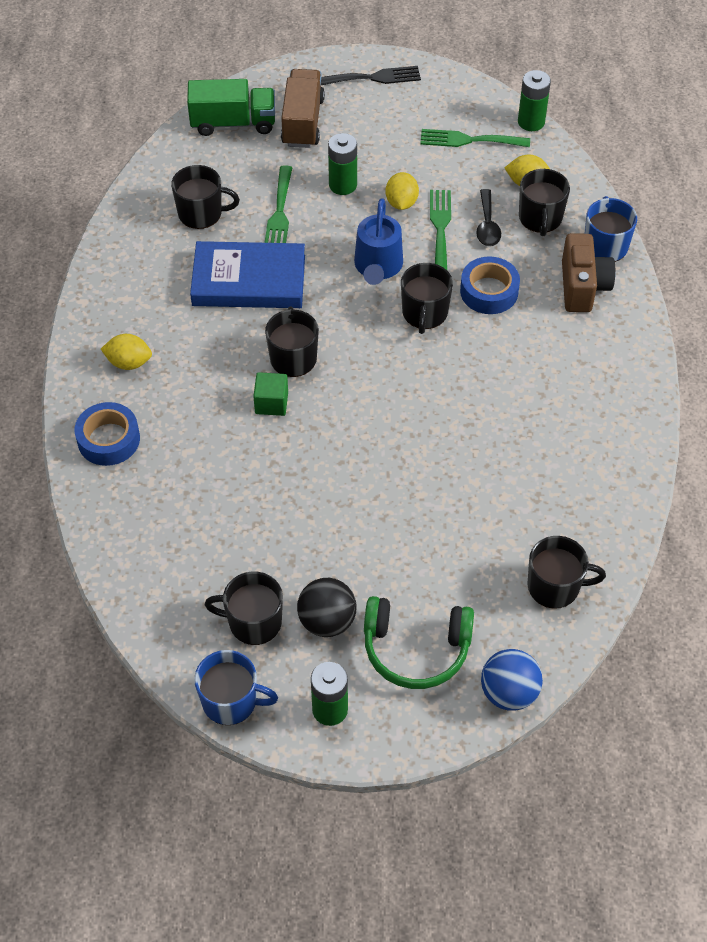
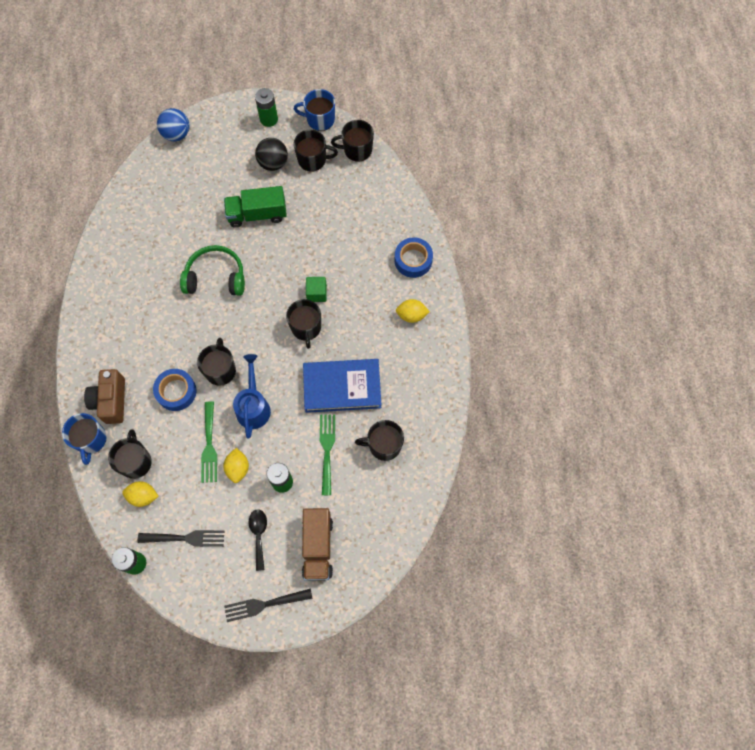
camera: 175 degrees right, 15 degrees up
green truck [187,79,275,136] -> green truck moved to [224,186,287,228]
green headphones [364,596,474,689] -> green headphones moved to [180,245,245,296]
green fork [420,129,530,147] -> black fork [138,530,224,547]
black spoon [476,189,501,246] -> black spoon moved to [249,509,267,571]
black mug [528,536,606,609] -> black mug moved to [331,120,374,162]

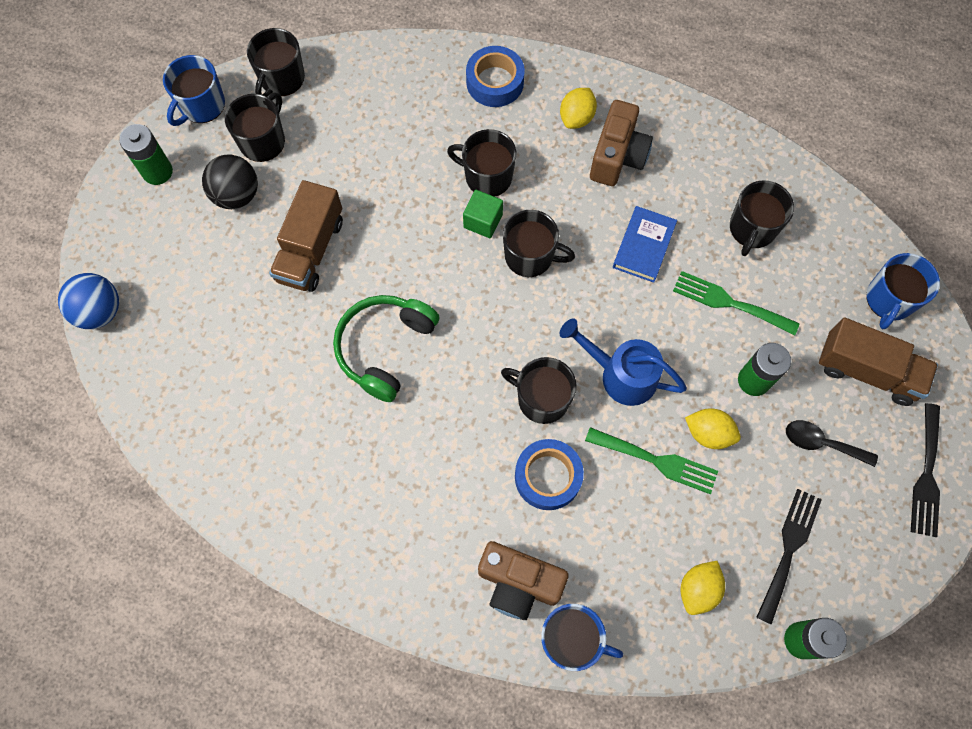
camera: 65 degrees left, 0 degrees up
black mug [108,430,152,479] -> black mug moved to [447,129,516,197]
green truck [224,186,287,228] -> brown truck [269,180,343,292]
blue book [303,359,381,413] -> blue book [613,206,677,283], size x0.59
none -> brown camera [590,100,653,186]
none -> blue mug [866,253,940,329]

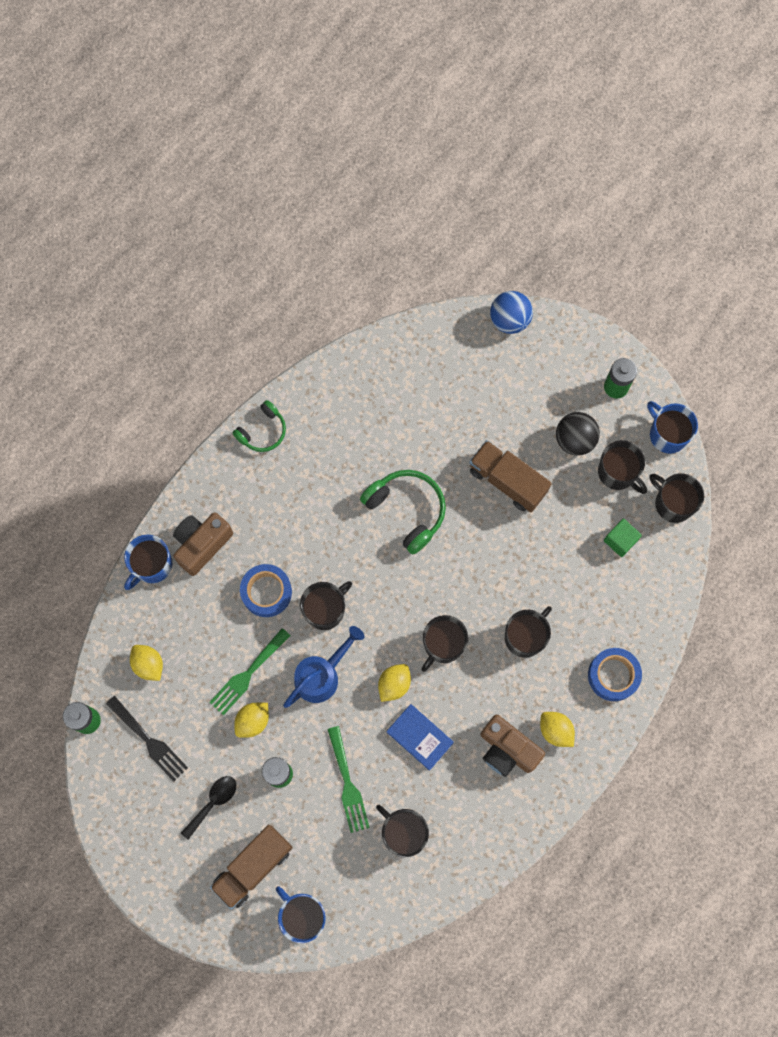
camera: 110 degrees right, 5 degrees up
green cube [463,190,503,238] -> green cube moved to [604,519,642,557]
green fork [673,271,800,336] -> green fork turned 120 degrees clockwise [327,726,370,833]
black fork [911,403,940,537] -> none
none -> green headphones [233,400,286,452]
none -> yellow lemon [378,664,411,702]

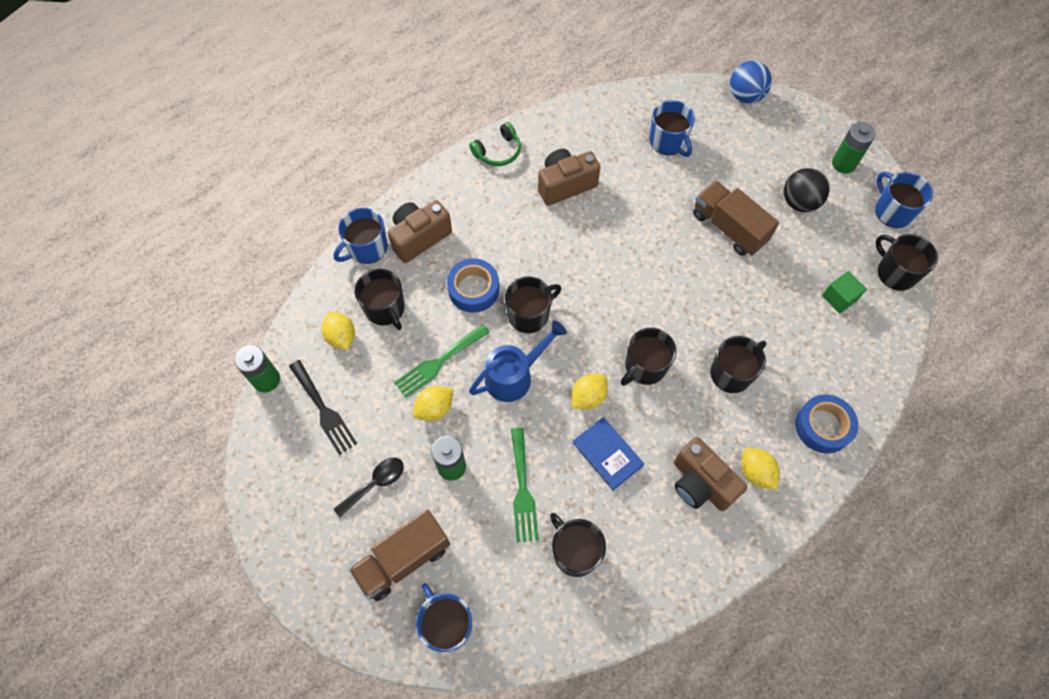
camera: 10 degrees right, 10 degrees down
green headphones [360,470,446,554] -> none
black mug [598,440,647,494] -> black mug moved to [354,269,405,330]
none -> brown camera [538,149,601,206]
none -> blue mug [649,100,695,157]

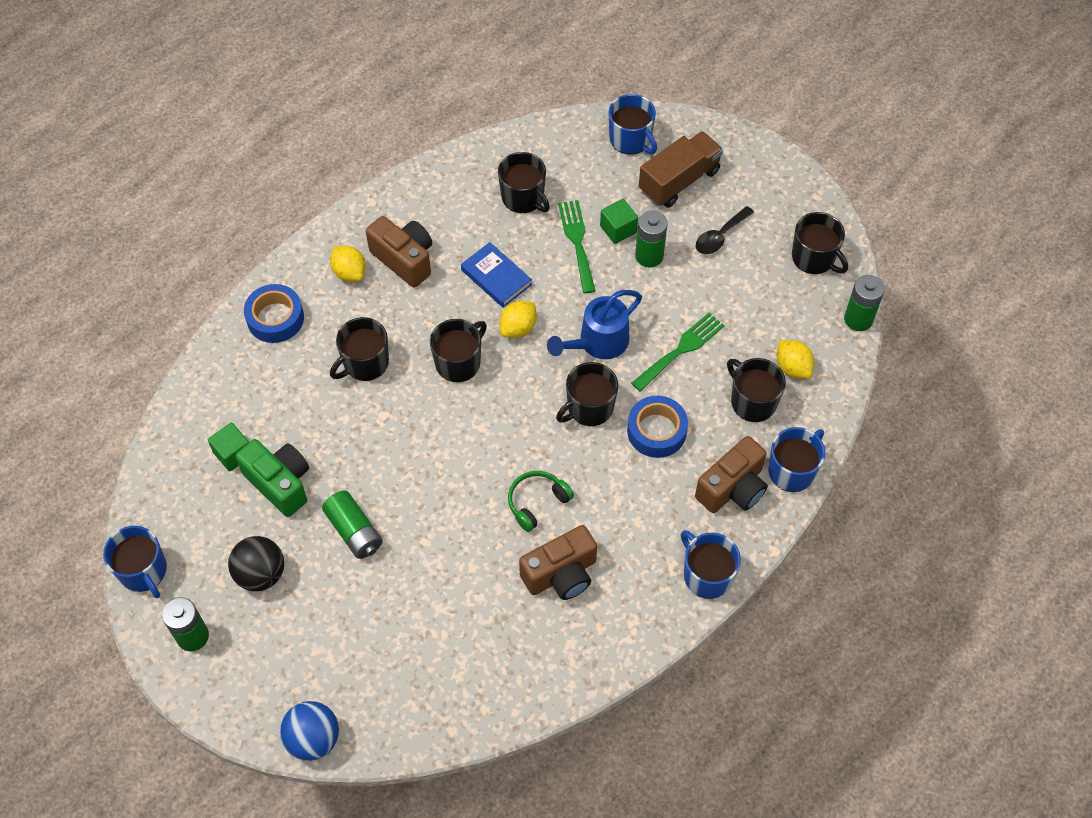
camera: 175 degrees right, 5 degrees down
black fork [289,360,357,455] -> none
yellow lemon [413,386,454,421] -> none
green headphones [469,122,521,166] -> green headphones moved to [508,471,574,532]
blue mug [649,100,695,157] -> blue mug moved to [681,530,741,599]
brown truck [693,180,779,256] -> green battery [322,490,383,559]
black mug [876,234,938,291] -> black mug moved to [792,212,848,274]
none -> green camera [235,439,309,517]
none -> green cube [600,199,638,244]

